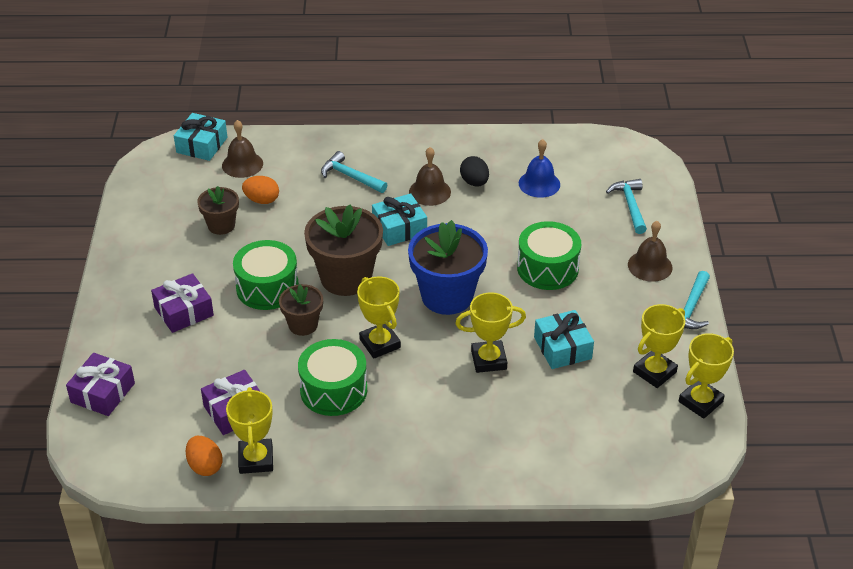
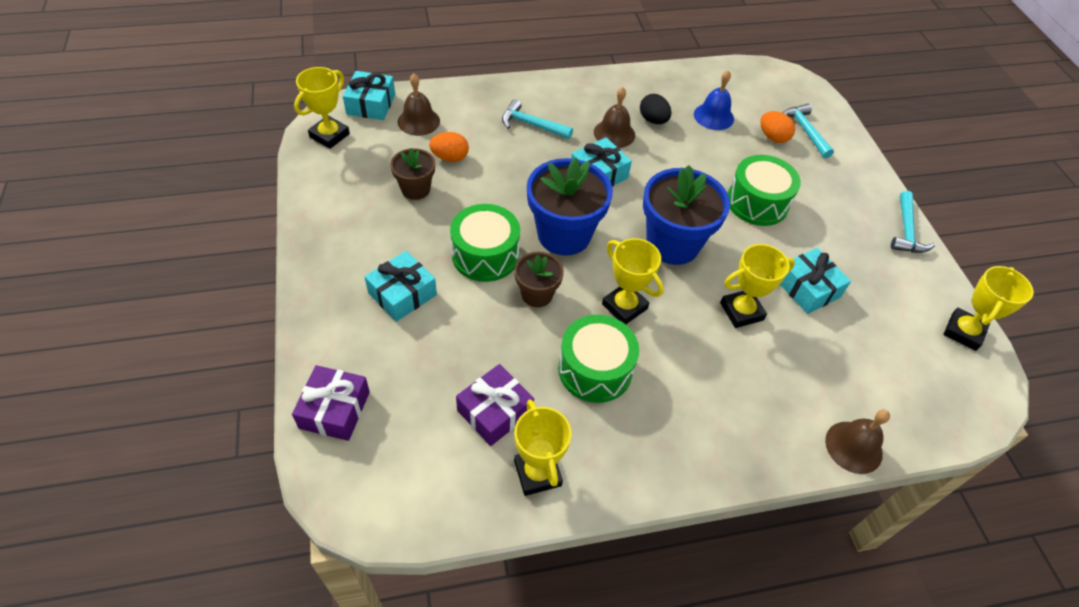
camera: 15 degrees left, 10 degrees up
purple gift [151,273,214,333] -> turquoise gift [364,251,437,322]
orange egg [185,436,222,476] -> orange egg moved to [760,111,795,143]
brown flower pot [304,205,383,296] -> blue flower pot [527,157,613,256]
brown bell [628,221,673,282] -> brown bell moved to [825,410,890,474]
yellow trophy [633,304,685,388] -> yellow trophy moved to [294,67,350,149]

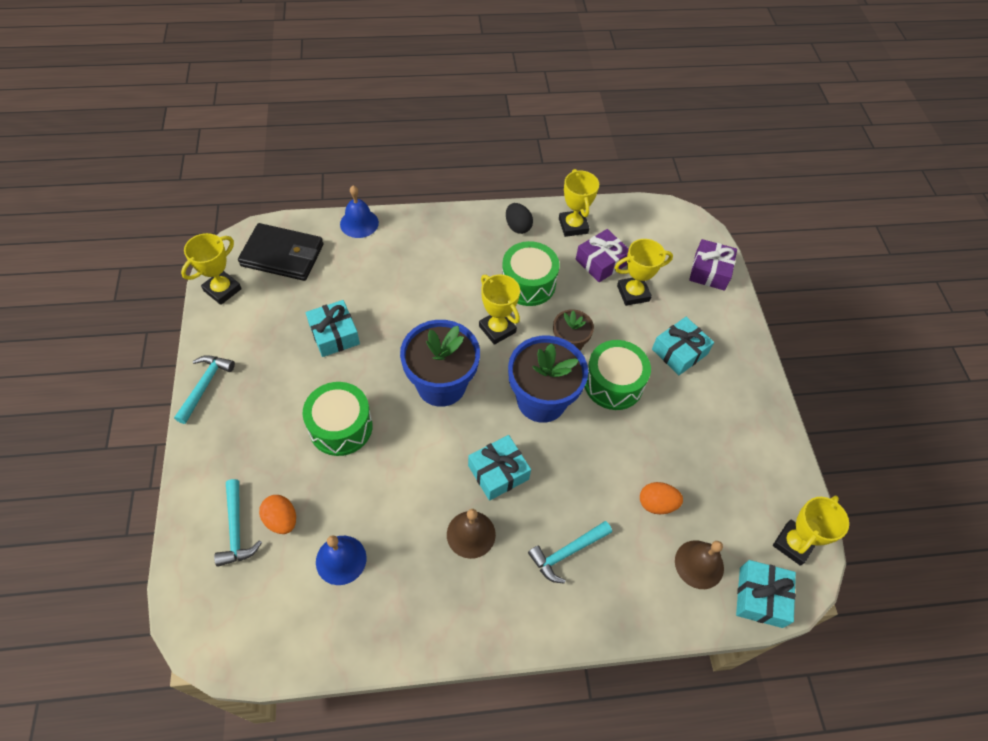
camera: 175 degrees left, 5 degrees up
brown flower pot [390,148,435,200] -> none
turquoise hammer [502,99,573,139] -> turquoise hammer turned 120 degrees clockwise [528,521,612,584]
black egg [640,94,671,124] -> black egg moved to [506,203,533,234]
yellow trophy [720,244,795,328] -> yellow trophy moved to [614,239,673,306]
brown bell [825,410,890,474] -> blue bell [340,186,379,238]
none -> black wallet [238,223,324,281]

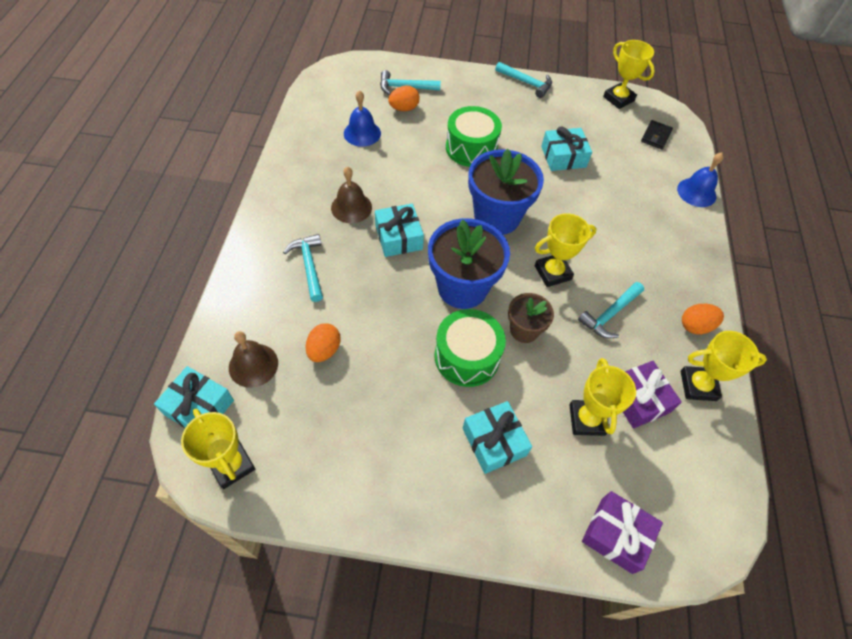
camera: 105 degrees right, 0 degrees up
black wallet [238,223,324,281] -> black wallet [641,120,673,149], size x0.49
green drum [502,241,560,306] -> turquoise hammer [578,282,644,338]
black egg [506,203,533,234] -> orange egg [682,304,724,334]

